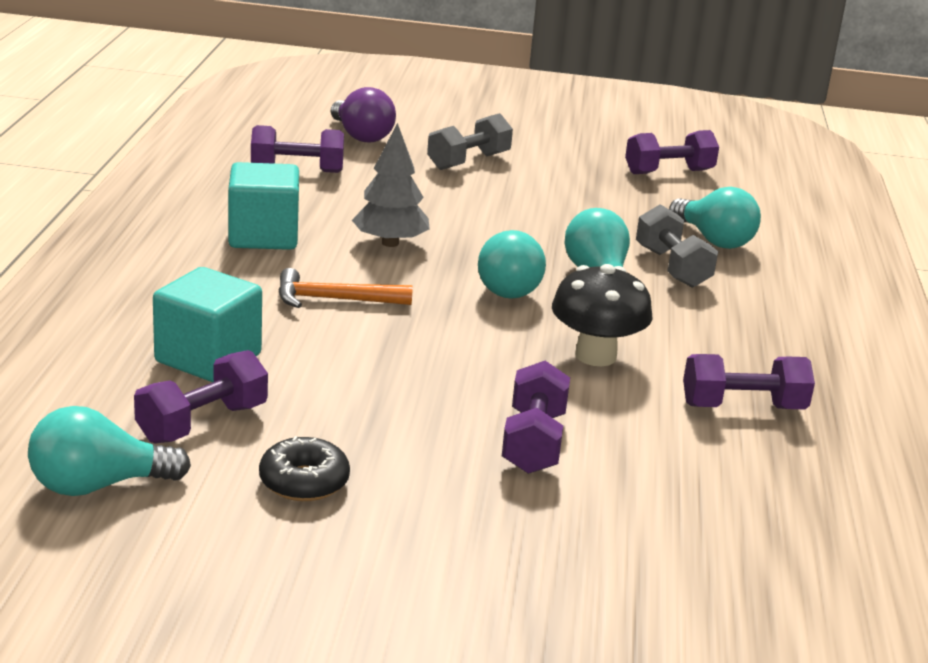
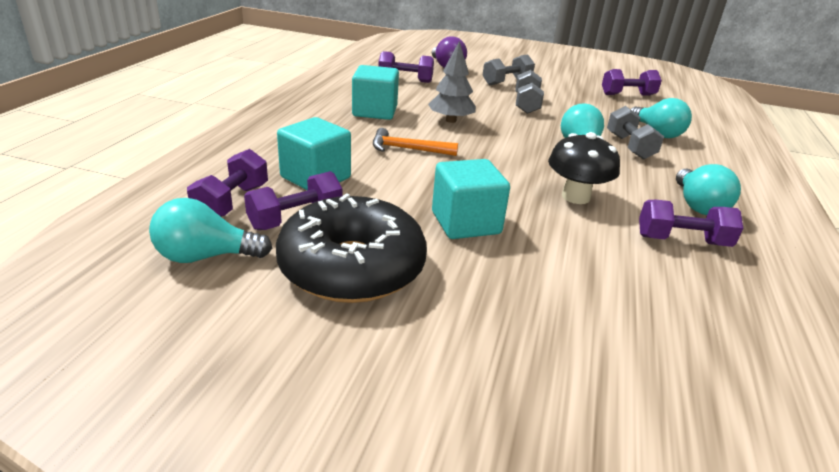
camera: 10 degrees right, 5 degrees up
black donut [259,436,350,501] -> black donut [276,193,427,303], size x2.21
turquoise light bulb [478,230,546,299] -> turquoise light bulb moved to [676,164,741,215]
purple dumbbell [502,361,570,474] -> purple dumbbell moved to [187,149,268,217]
none -> turquoise cube [432,159,510,239]
none -> grey dumbbell [515,70,544,114]

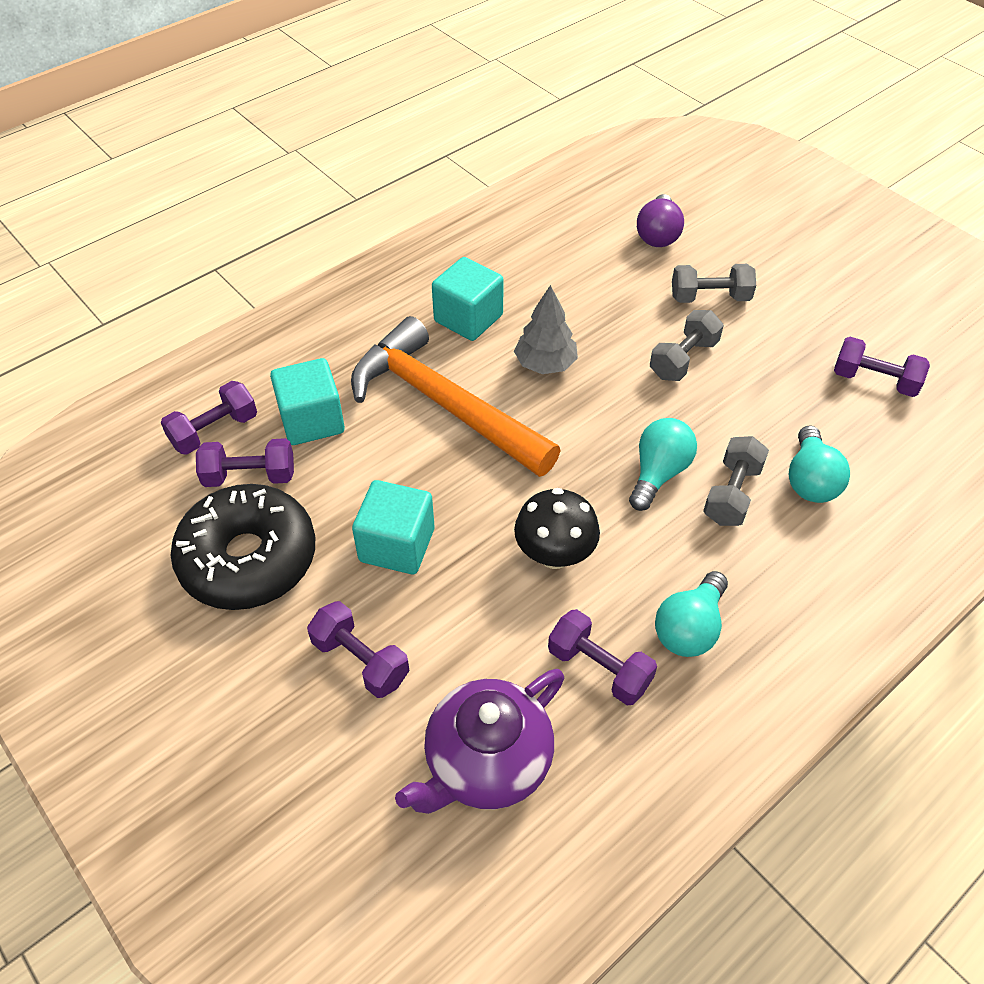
camera: 35 degrees right, 20 degrees up
turquoise light bulb [149,198,272,263] -> none
orange hammer [373,128,458,156] -> orange hammer [351,316,561,477], size x2.24
purple dumbbell [378,51,434,83] -> purple dumbbell moved to [307,601,410,698]
none -> purple teapot [395,669,564,814]

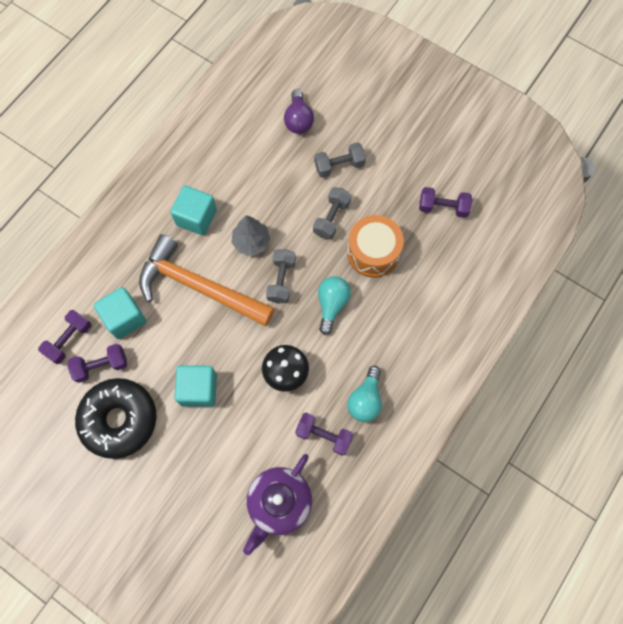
camera: 15 degrees left, 20 degrees up
purple dumbbell [307,601,410,698] -> none
grey dumbbell [703,436,769,526] -> grey dumbbell moved to [266,249,296,303]
turquoise light bulb [788,425,850,503] -> none
none -> orange drum [347,215,404,278]

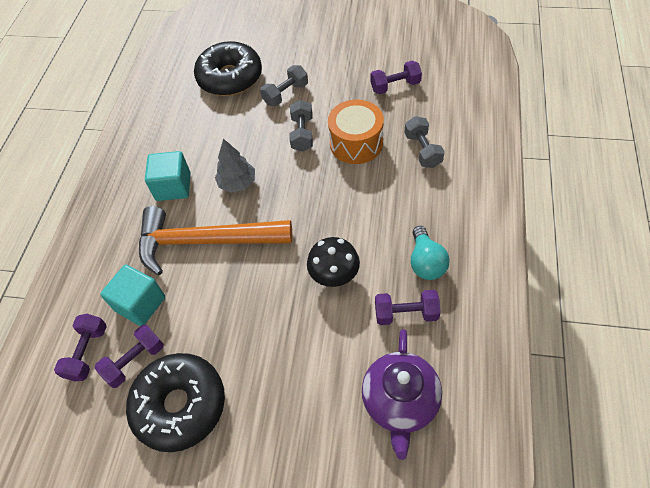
camera: 20 degrees left, 15 degrees down
turquoise cube [174,365,217,407] -> none
grey dumbbell [266,249,296,303] -> grey dumbbell moved to [404,116,445,168]
purple light bulb [284,89,314,134] -> black donut [194,41,262,96]
turquoise light bulb [318,276,351,335] -> none

